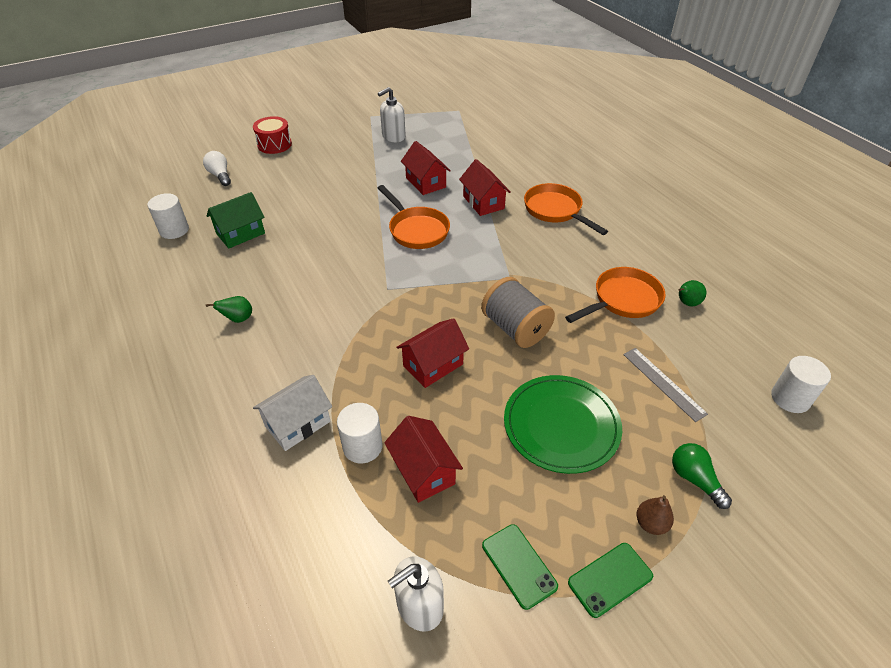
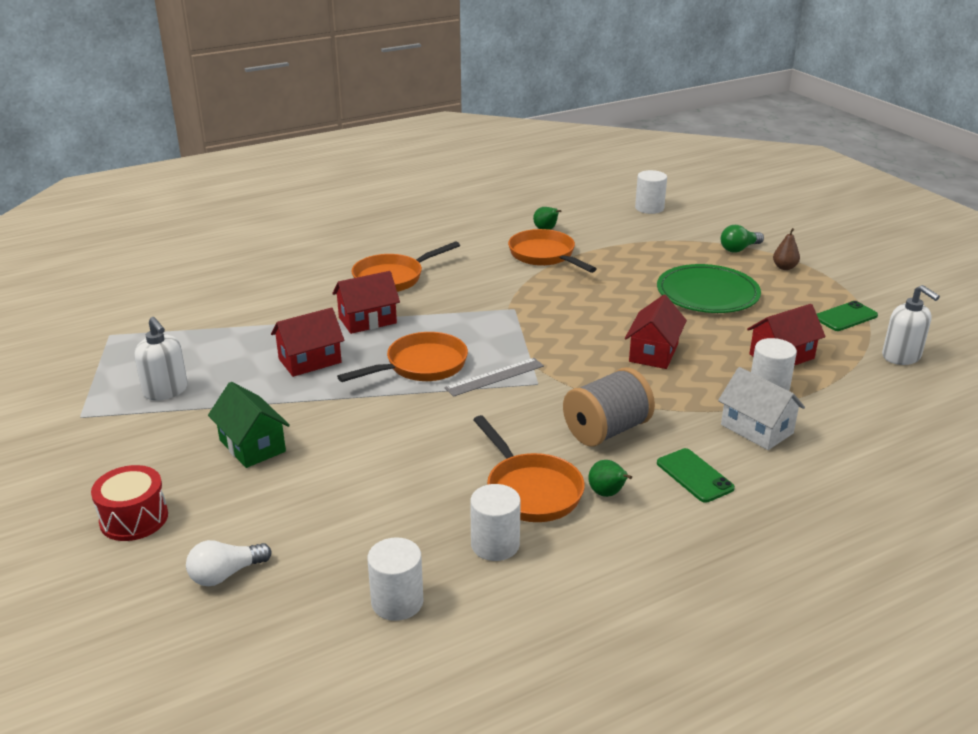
camera: 90 degrees left, 15 degrees down
green house [207,192,265,248] -> green house moved to [208,382,290,468]
red house [396,318,469,388] -> red house turned 60 degrees clockwise [625,295,687,369]
grey spool [481,277,555,348] -> grey spool moved to [563,367,655,447]
green phone [568,543,653,618] -> green phone moved to [657,448,735,503]
grey ruler [623,348,708,422] -> grey ruler moved to [444,358,544,397]
none -> white cylinder [470,484,521,561]
none -> orange pan [473,415,585,522]

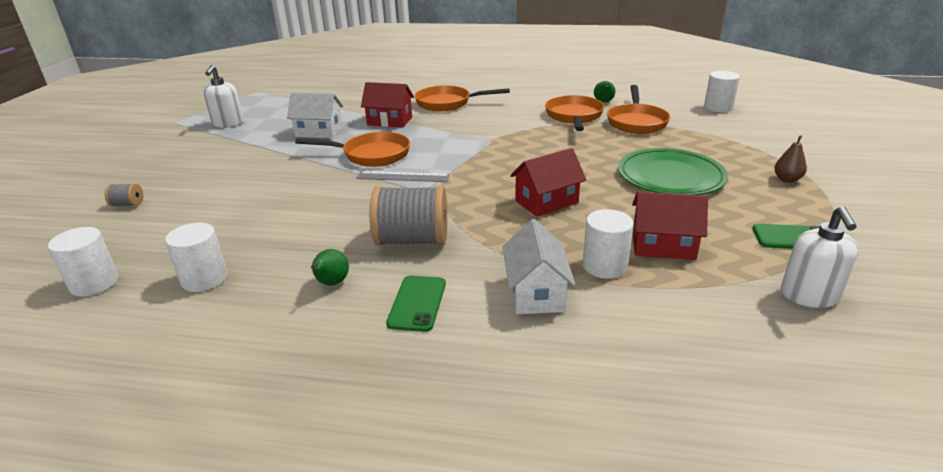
camera: 40 degrees right, 0 degrees up
red drum [91,465,168,541] -> none
white light bulb [186,540,271,586] -> none
green house [208,382,290,468] -> none
red house [271,307,344,377] -> white house [287,93,343,138]
orange pan [473,415,585,522] -> orange pan moved to [607,85,670,134]
green light bulb [720,225,764,253] -> none
none -> grey spool [104,183,143,206]

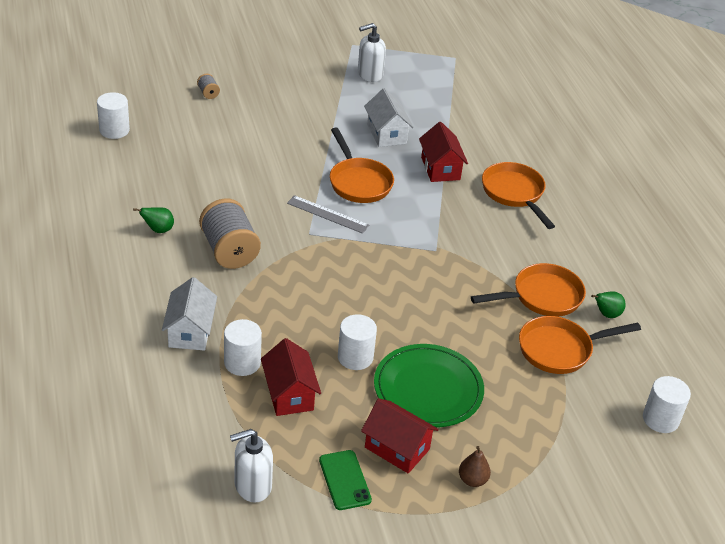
camera: 60 degrees right, 10 degrees up
white cylinder [165,222,227,292] -> white cylinder moved to [338,314,377,370]
grey ruler [356,171,450,182] -> grey ruler turned 45 degrees counterclockwise [287,195,369,234]
green phone [386,275,446,332] -> none
white house [503,219,575,314] -> white house turned 60 degrees counterclockwise [162,277,217,351]
red house [510,148,586,217] -> red house moved to [361,398,439,474]

